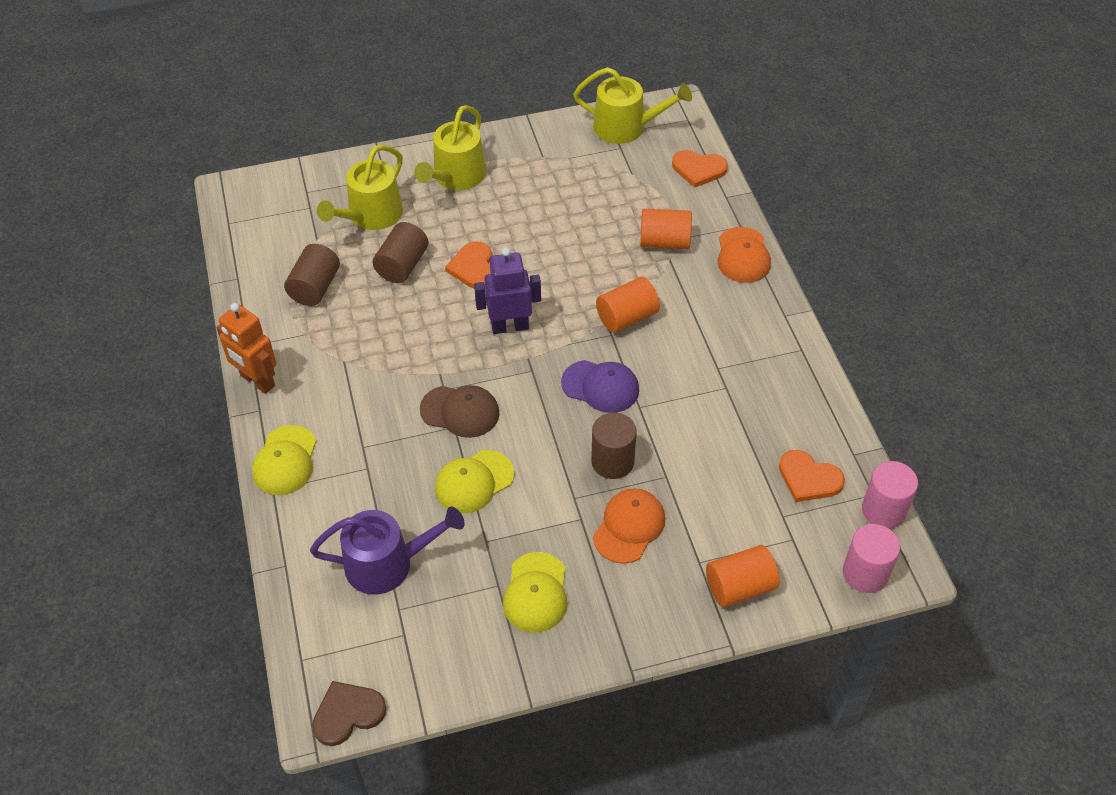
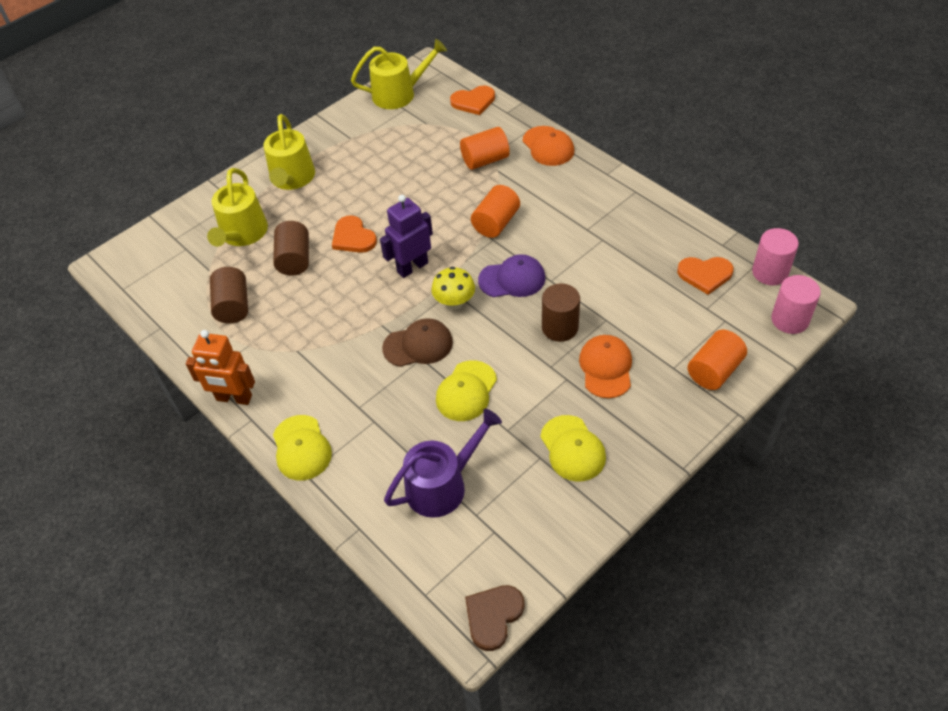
camera: 25 degrees left, 0 degrees up
none -> yellow mushroom [431,267,475,310]

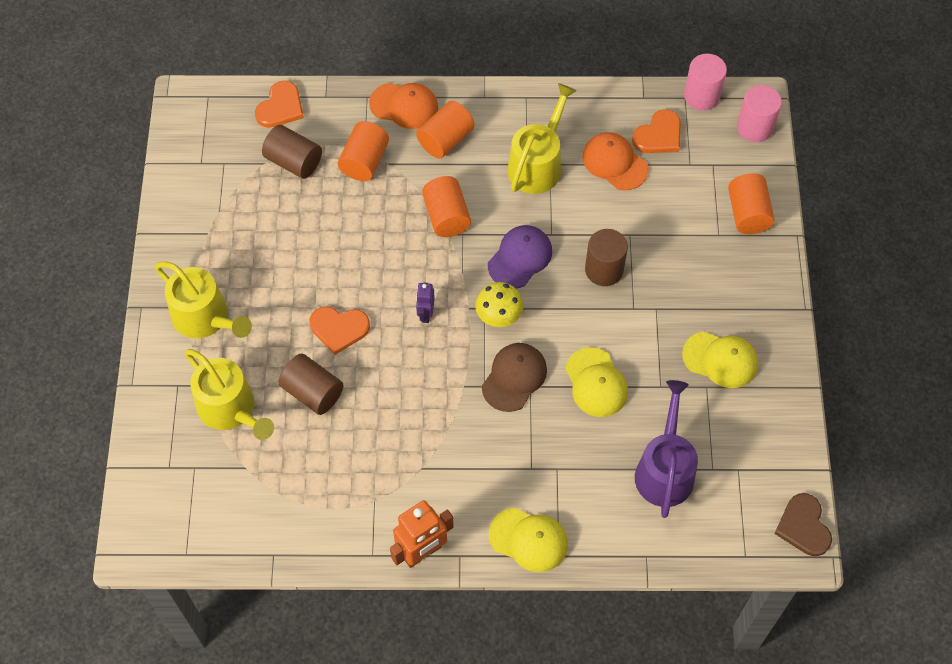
camera: 50 degrees left, 10 degrees up
brown cylinder [210,267,248,324] -> brown cylinder moved to [262,125,322,179]
yellow watering can [351,39,447,109] -> yellow watering can moved to [507,83,577,194]
purple robot [380,195,433,278] -> purple robot [416,282,435,323], size x0.55
orange cap [579,335,632,398] -> orange cap moved to [582,132,649,191]
none -> orange cylinder [416,101,475,159]

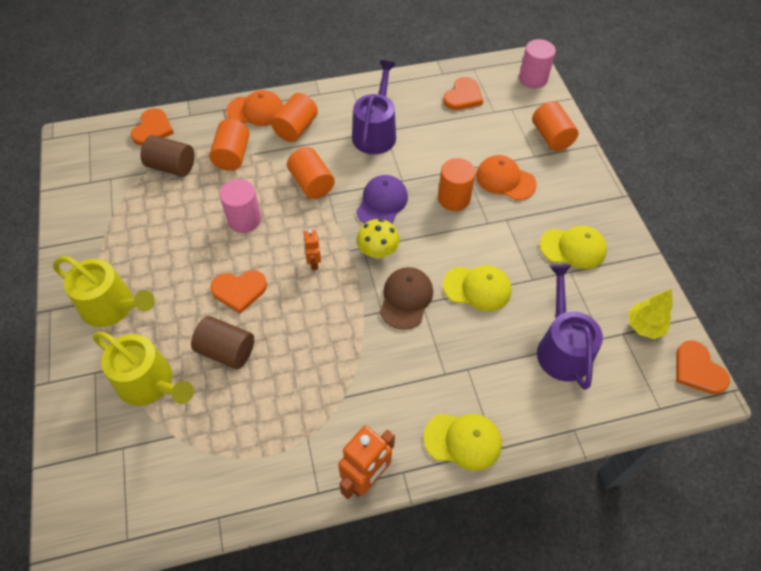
camera: 15 degrees left, 5 degrees down
purple robot [416,282,435,323] -> orange robot [303,229,321,270]
yellow watering can [507,83,577,194] -> purple watering can [352,60,396,154]
yellow cap [565,347,628,417] -> yellow cap turned 45 degrees counterclockwise [443,265,512,311]
orange cap [582,132,649,191] -> orange cap moved to [476,155,537,200]
brown cylinder [585,229,628,286] -> orange cylinder [438,158,476,211]
pink cylinder [684,54,727,111] -> pink cylinder moved to [220,179,261,233]
brown heart [774,493,832,556] -> orange heart [676,340,730,394]
none -> yellow tree [628,289,673,339]

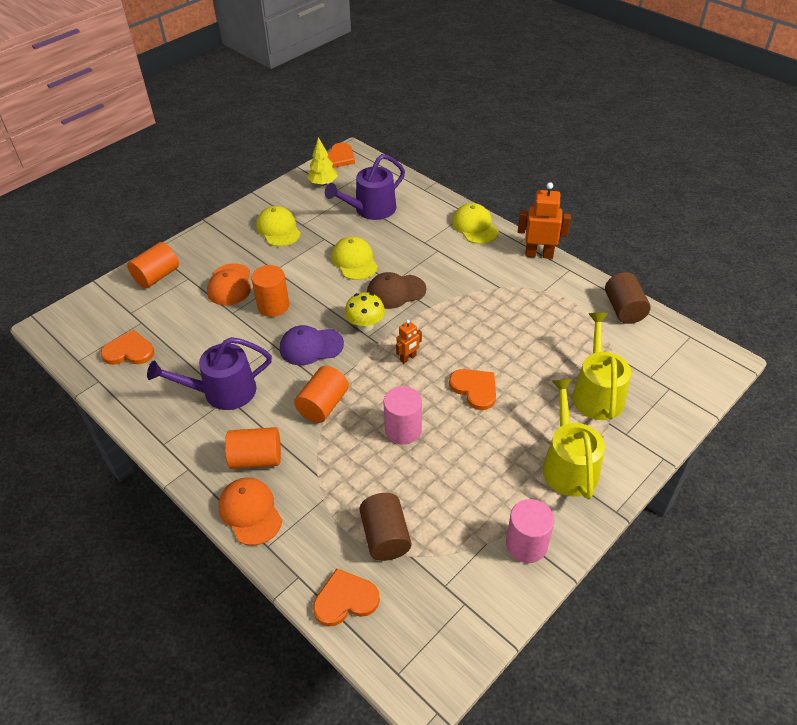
camera: 120 degrees left, 10 degrees down
brown cylinder [191,316,254,369] -> brown cylinder moved to [605,272,651,324]
orange cylinder [209,119,250,171] -> none
pink cylinder [519,39,556,89] -> pink cylinder moved to [506,499,554,563]

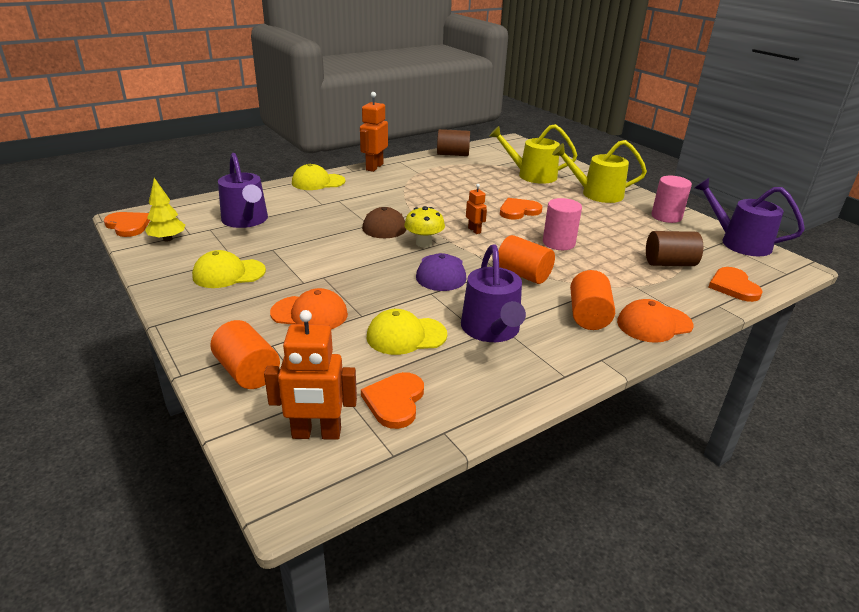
camera: 80 degrees left, 15 degrees down
orange cylinder [251,265,289,317] -> none
yellow cap [332,236,378,280] -> yellow cap moved to [366,309,447,355]
none -> orange robot [264,310,357,440]
none -> purple watering can [694,178,805,256]

